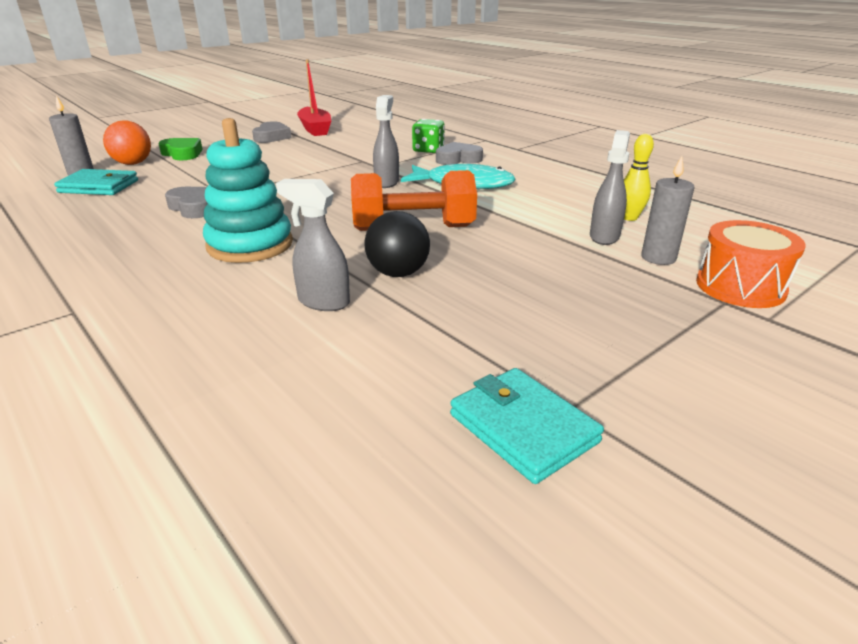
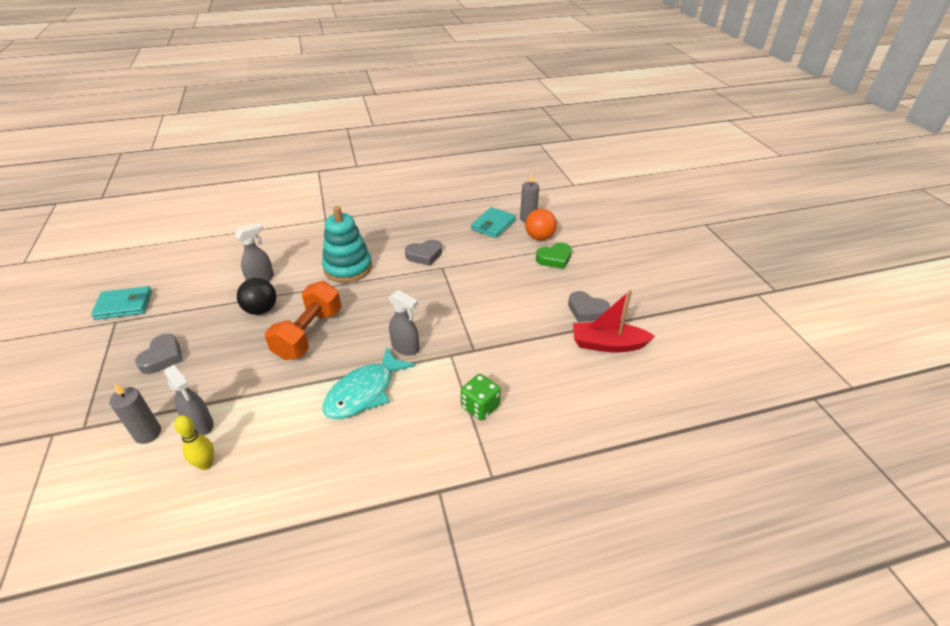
camera: 115 degrees right, 10 degrees up
grey heart [436,142,483,165] -> grey heart moved to [135,334,182,374]
orange drum [696,220,806,308] -> none

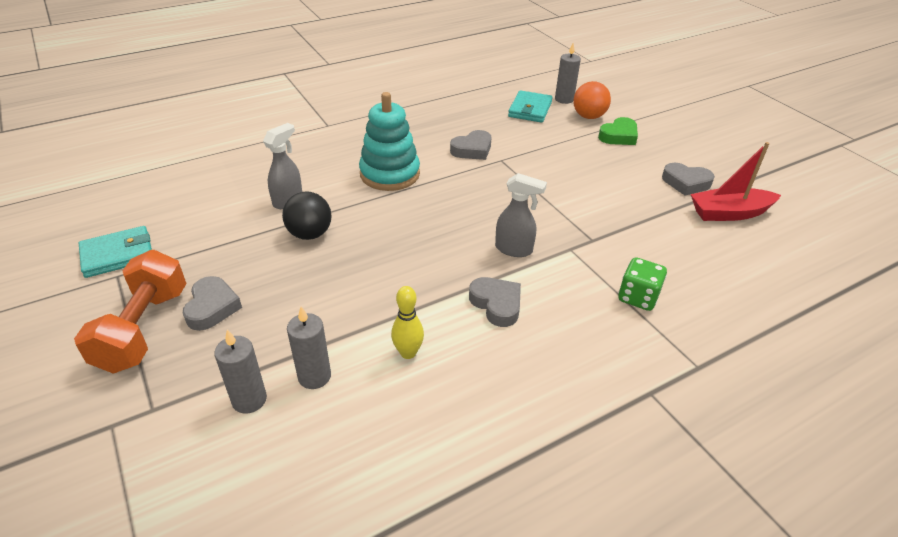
camera: 15 degrees left, 0 degrees up
grey spray bottle [164,365,214,435] -> grey candle [287,307,331,389]
yellow bowling pin [174,415,214,470] -> yellow bowling pin moved to [391,286,424,359]
orange dumbbell [265,281,341,360] -> orange dumbbell moved to [74,250,187,374]
turquoise fish [323,347,415,419] -> grey heart [469,277,521,327]

